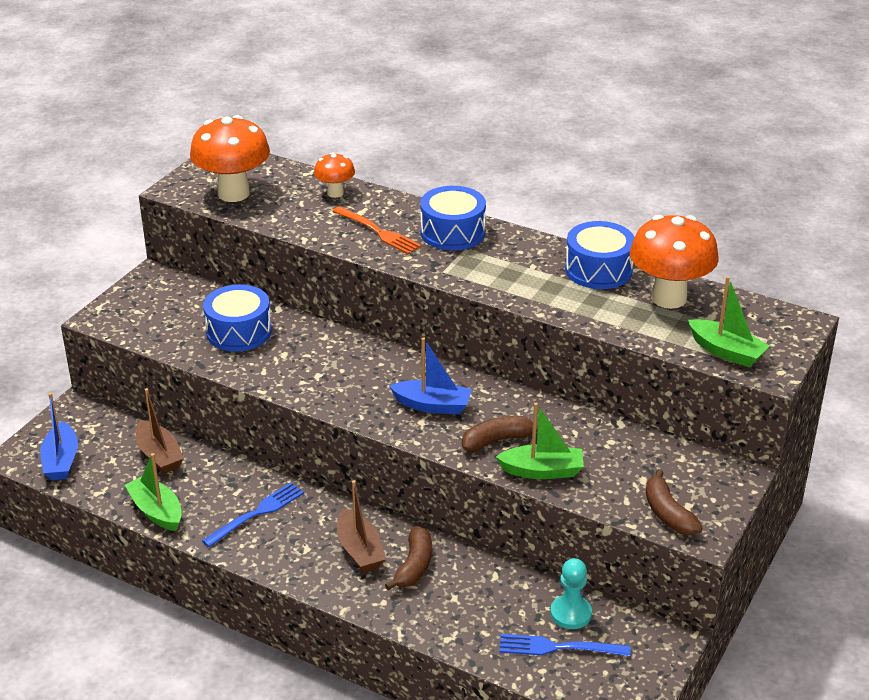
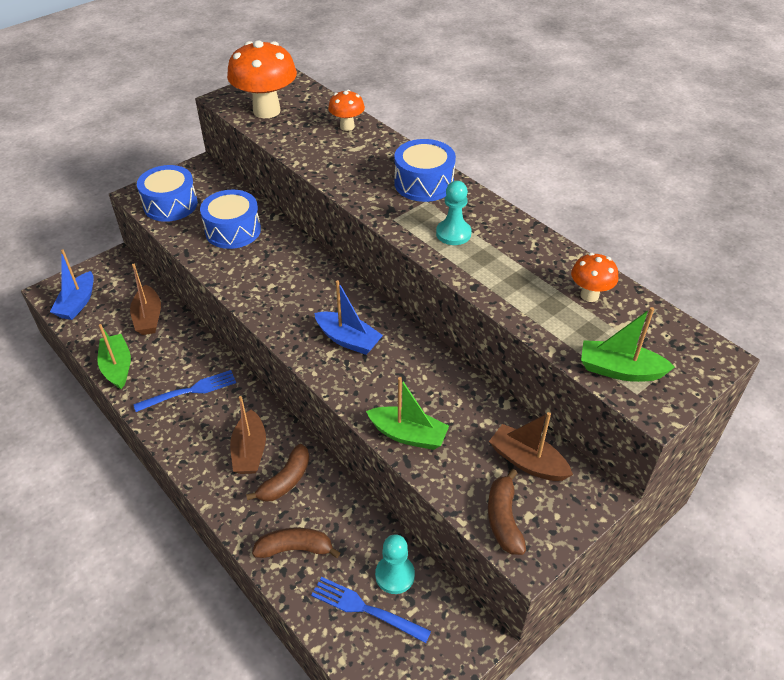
camera: 20 degrees right, 10 degrees up
orange fork [333,206,421,254] -> none
brown banana [462,416,538,452] -> brown banana moved to [252,528,340,558]
blue drum [565,221,634,289] -> blue drum moved to [137,165,198,222]
orange mushroom [630,215,719,309] -> orange mushroom [571,253,618,302], size x0.52
green boat [688,276,770,367] -> green boat turned 135 degrees clockwise [581,307,675,382]
none -> turquoise pawn [436,181,472,245]
none -> brown boat [489,412,573,481]

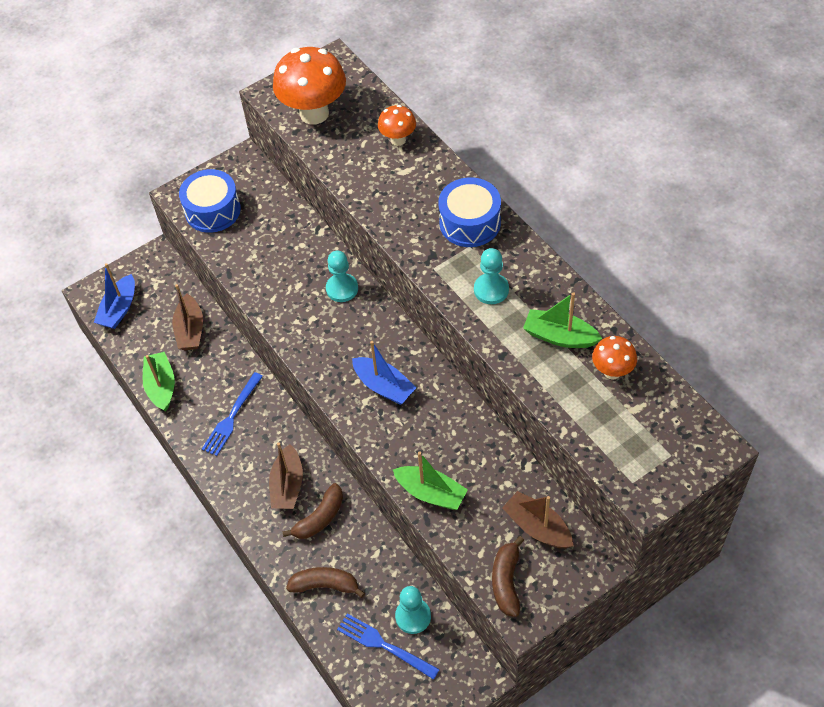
camera: 10 degrees right, 10 degrees up
blue fork [133,370,236,412] -> blue fork turned 135 degrees clockwise [202,372,263,456]
blue drum [200,190,261,249] -> none
green boat [581,307,675,382] -> green boat moved to [523,292,603,348]
none -> turquoise pawn [326,251,358,302]

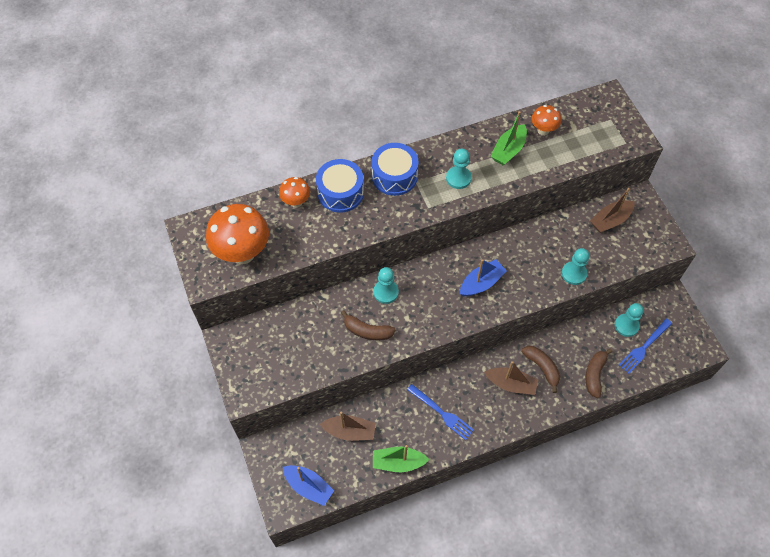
camera: 80 degrees left, 5 degrees up
blue drum [179,169,241,233] -> blue drum moved to [316,159,364,213]
green boat [393,451,468,510] -> turquoise pawn [562,248,589,285]
brown banana [492,536,524,617] -> brown banana moved to [341,310,396,340]

